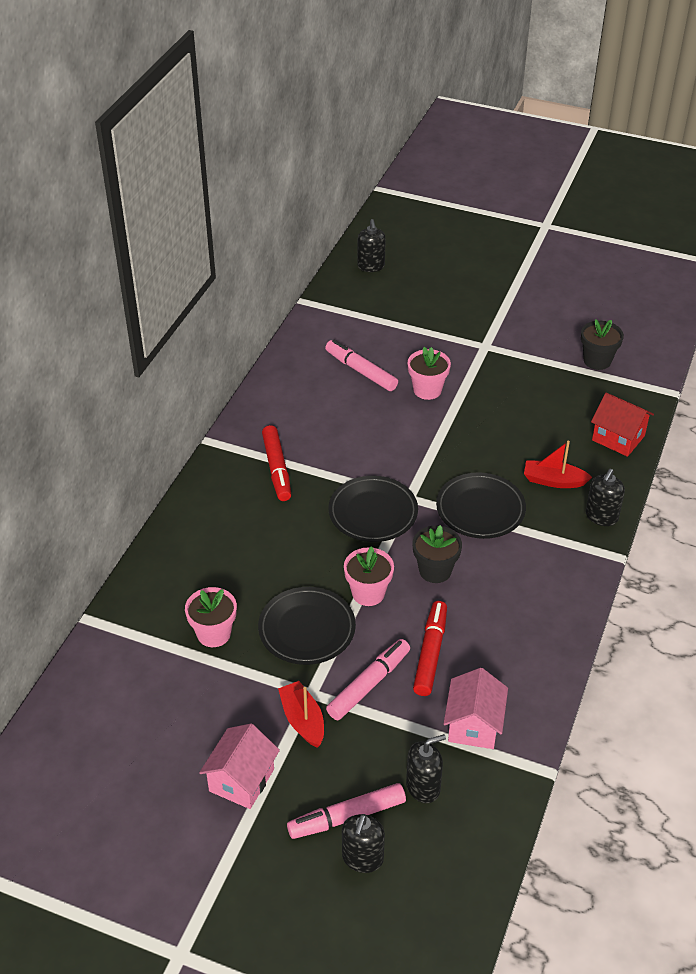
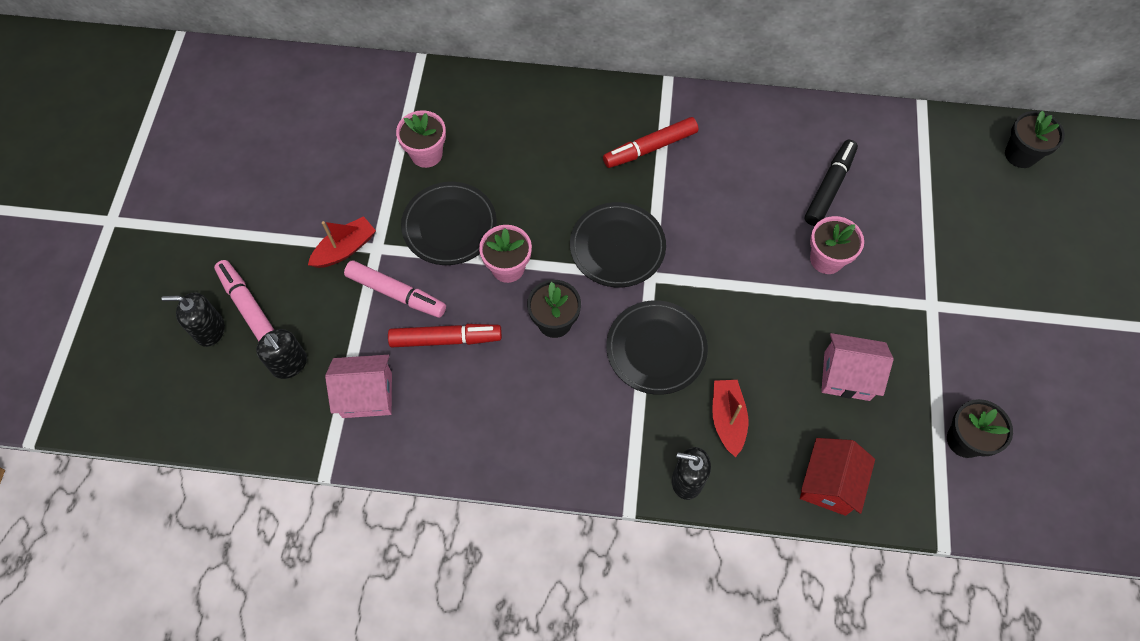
camera: 75 degrees right, 20 degrees up
pink house [199,723,280,809] -> pink house moved to [821,333,893,401]
pink marker [325,340,398,391] -> black marker [805,140,858,226]
black soap dispenser [357,219,386,272] -> black flower pot [1005,111,1065,168]

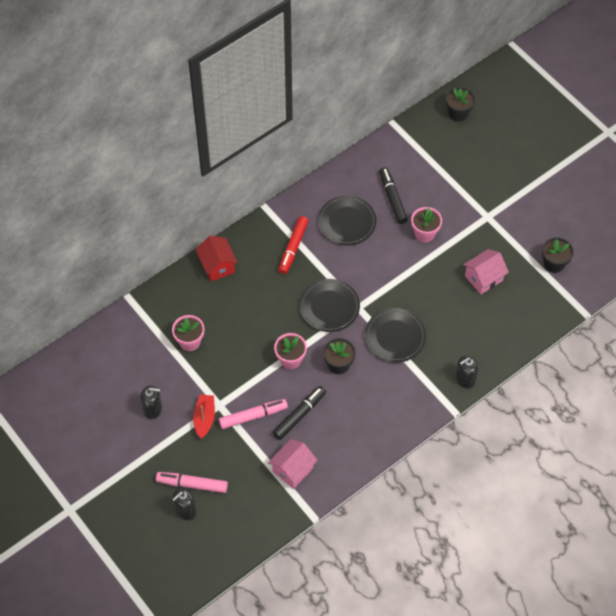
camera: 45 degrees left, 5 degrees down
black soap dispenser [256,329,307,379] -> black soap dispenser moved to [140,385,162,419]
red marker [388,324,502,347] -> black marker [272,386,326,440]
black plate [401,182,497,265] -> black plate moved to [318,196,376,245]
red boat [712,380,748,457] -> none
red house [800,438,875,516] -> red house moved to [195,236,238,281]

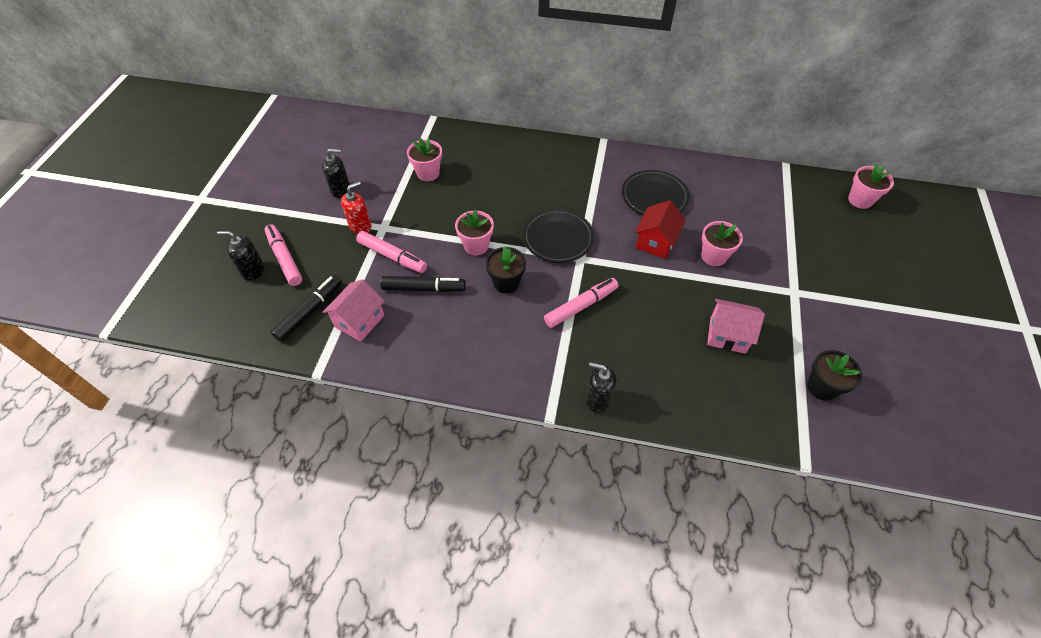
camera: 50 degrees right, 5 degrees down
black soap dispenser [140,385,162,419] -> black soap dispenser turned 60 degrees counterclockwise [322,149,350,198]
red boat [193,395,215,439] -> red soap dispenser [341,181,371,234]
red house [195,236,238,281] -> red house moved to [635,200,686,259]
pink house [268,439,318,489] -> pink house turned 60 degrees counterclockwise [322,279,385,342]
red marker [278,216,309,274] -> none
black plate [365,308,426,363] -> pink marker [544,278,618,328]
black marker [379,167,408,224] -> black marker moved to [271,275,342,342]
black flower pot [446,87,475,122] -> pink flower pot [848,164,894,209]

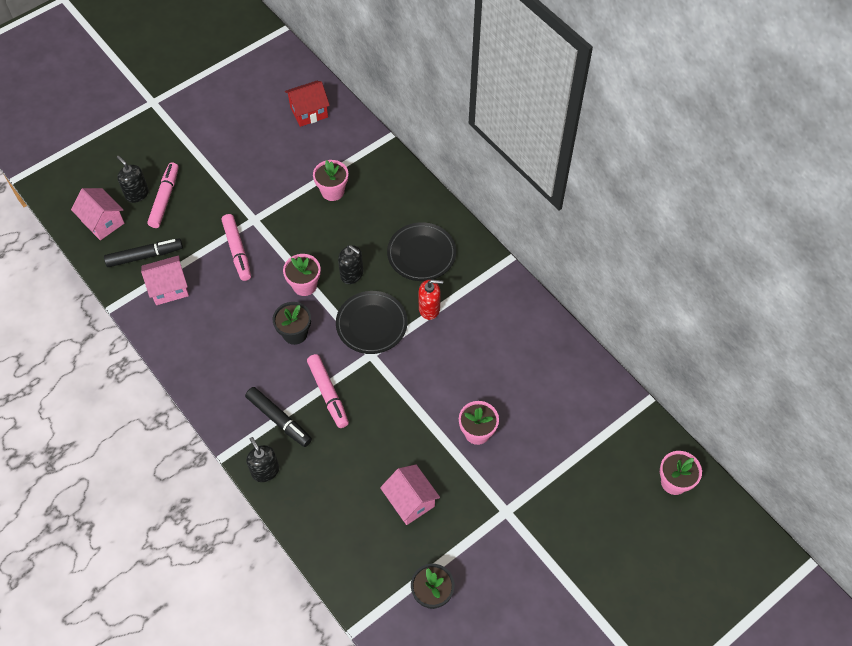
camera: 40 degrees right, 5 degrees up
black soap dispenser [322,149,350,198] -> black soap dispenser moved to [338,245,363,284]
red soap dispenser [341,181,371,234] -> red soap dispenser moved to [418,280,443,320]
black marker [380,276,466,292] -> black marker moved to [245,387,312,447]
pink marker [544,278,618,328] -> pink marker turned 60 degrees clockwise [307,354,349,428]
black plate [622,170,690,215] -> black plate moved to [387,222,456,281]
red house [635,200,686,259] -> red house moved to [285,81,330,127]
none -> pink house [71,188,124,240]

